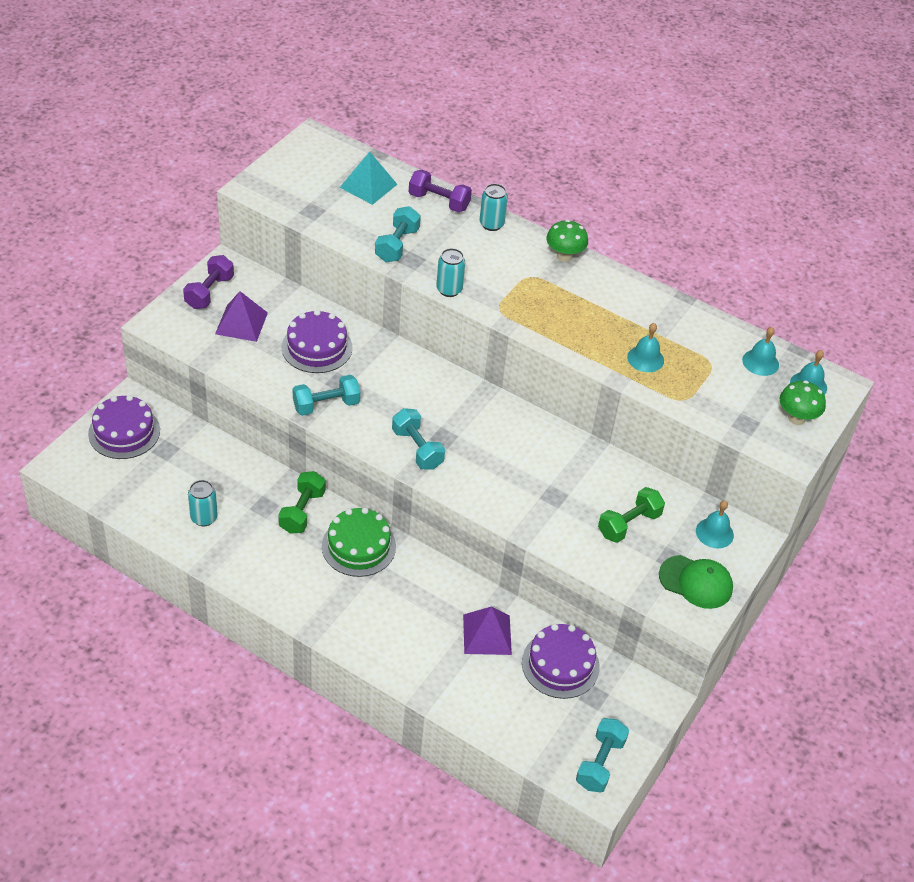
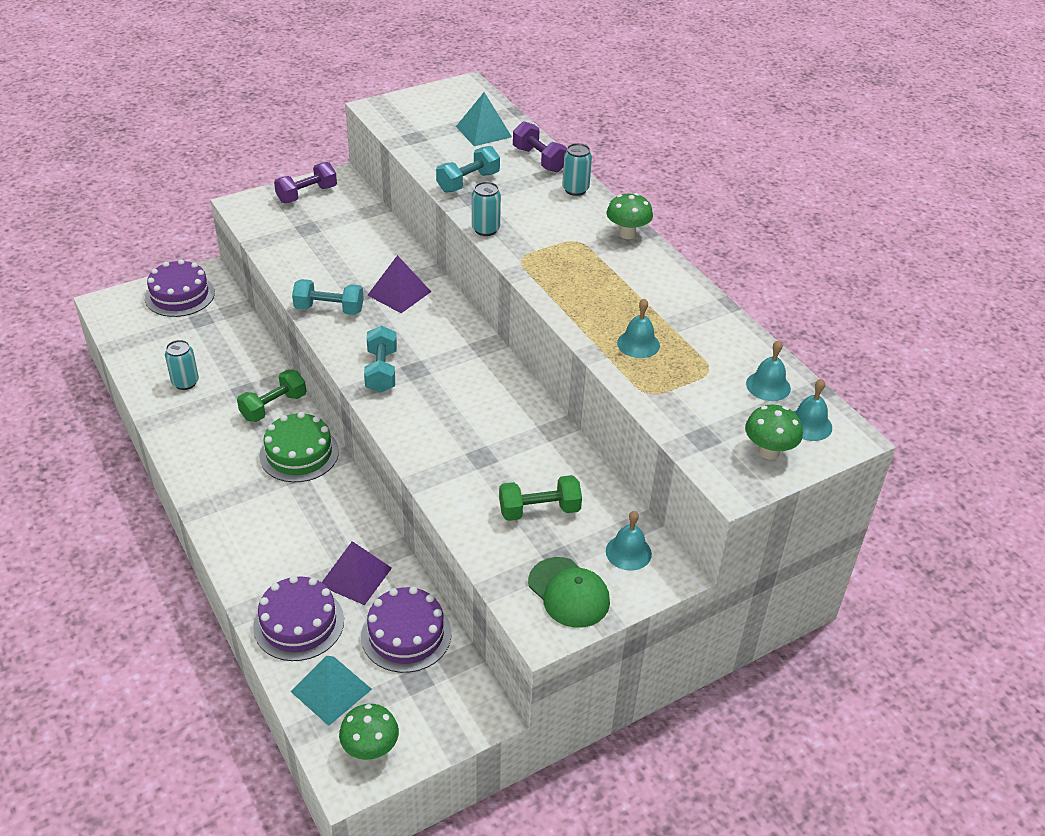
camera: 30 degrees right, 5 degrees down
purple pyramid [215,291,268,342] -> purple pyramid moved to [367,255,431,313]
purple cake [281,310,353,373] -> purple cake moved to [253,576,344,661]
turquoise dumbbell [576,718,629,792] -> green mushroom [339,704,399,760]
none -> turquoise pyramid [291,656,372,726]

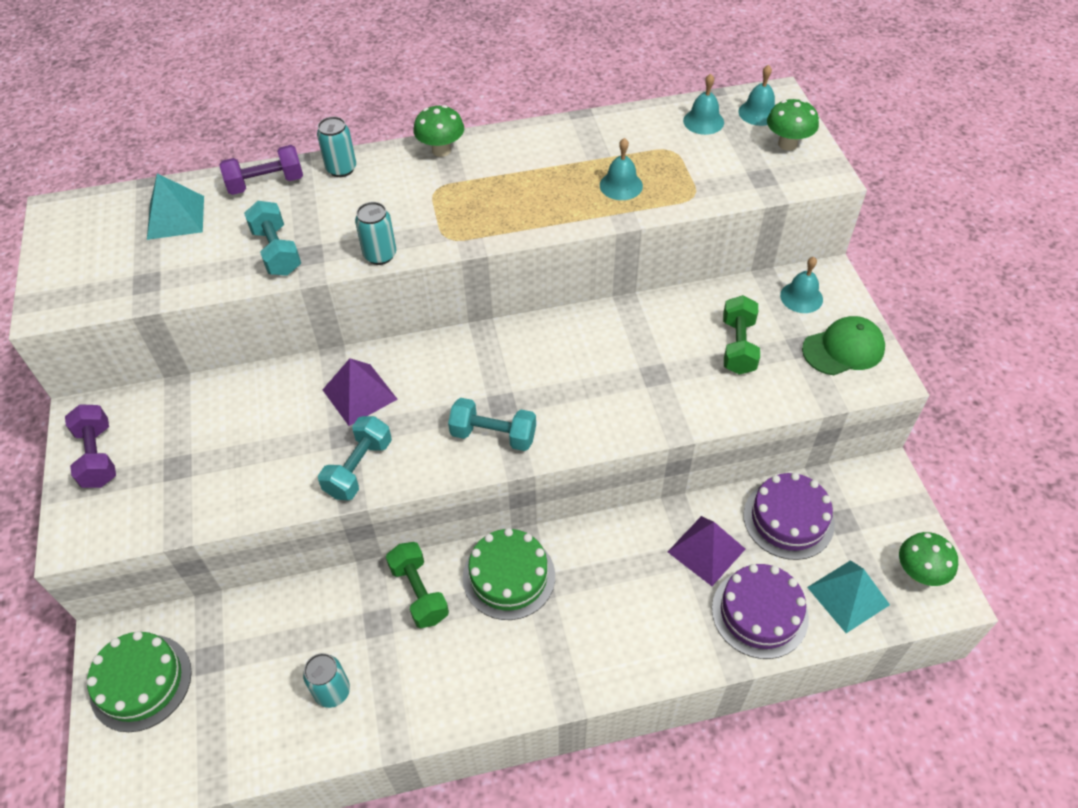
camera: 70 degrees left, 10 degrees up
purple cake [145,259,215,317] -> green cake [87,631,192,732]

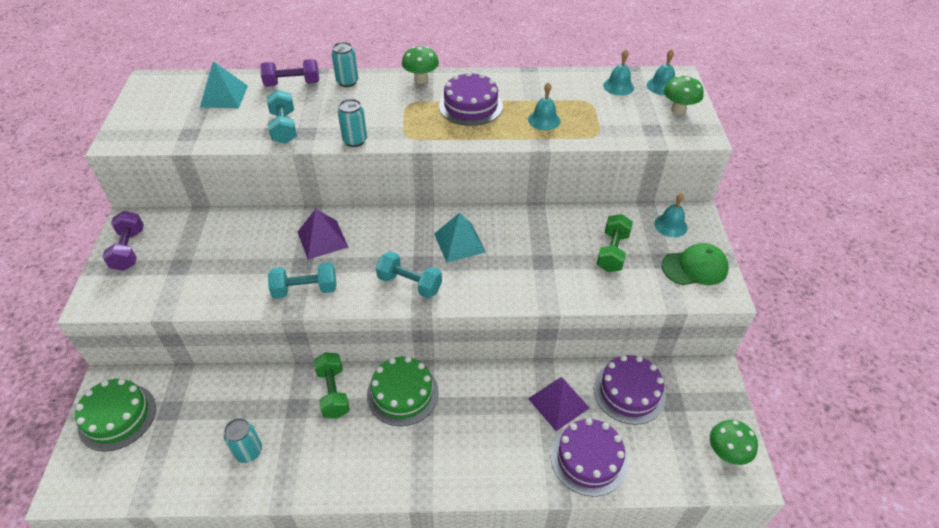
camera: 10 degrees right, 5 degrees down
turquoise dumbbell [318,416,392,500] -> turquoise dumbbell turned 45 degrees clockwise [268,262,336,299]
turquoise pyramid [807,560,890,633] -> turquoise pyramid moved to [434,212,486,262]
none -> purple cake [439,72,503,126]

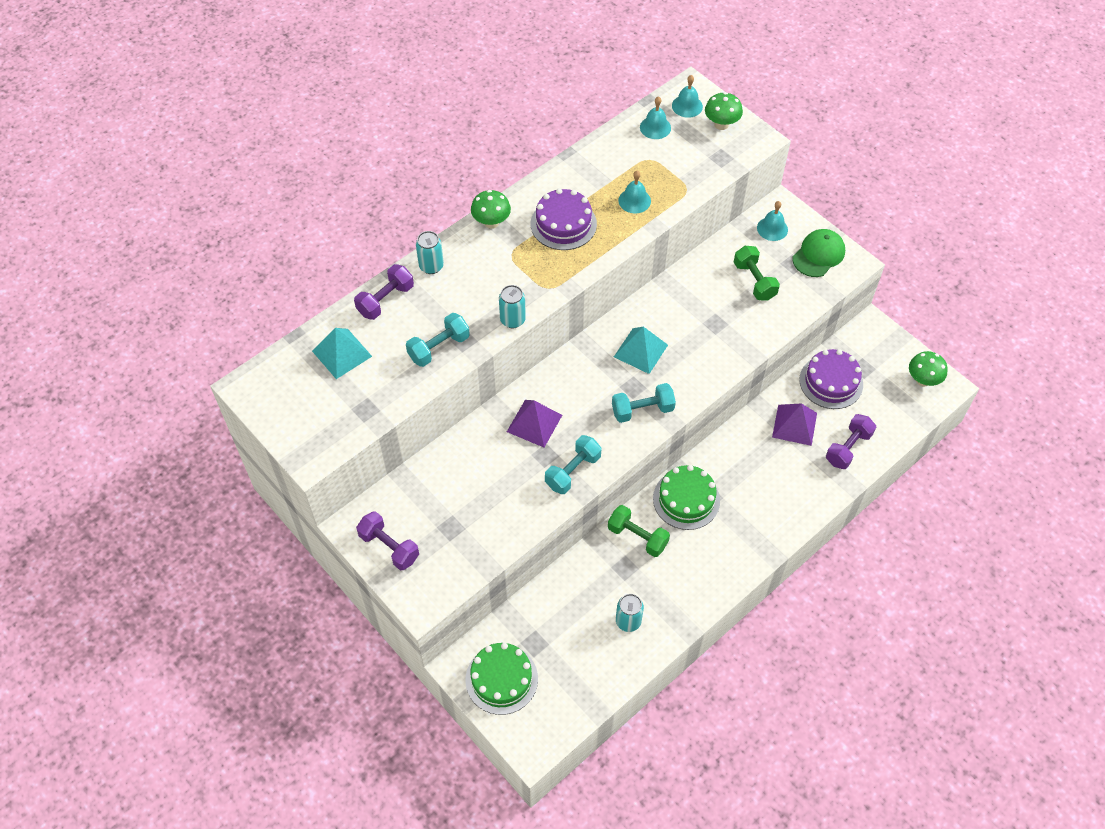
camera: 40 degrees left, 10 degrees up
turquoise dumbbell [267,90,297,144] -> turquoise dumbbell turned 75 degrees counterclockwise [406,313,470,367]
purple cake [551,418,628,497] -> purple dumbbell [826,414,876,469]

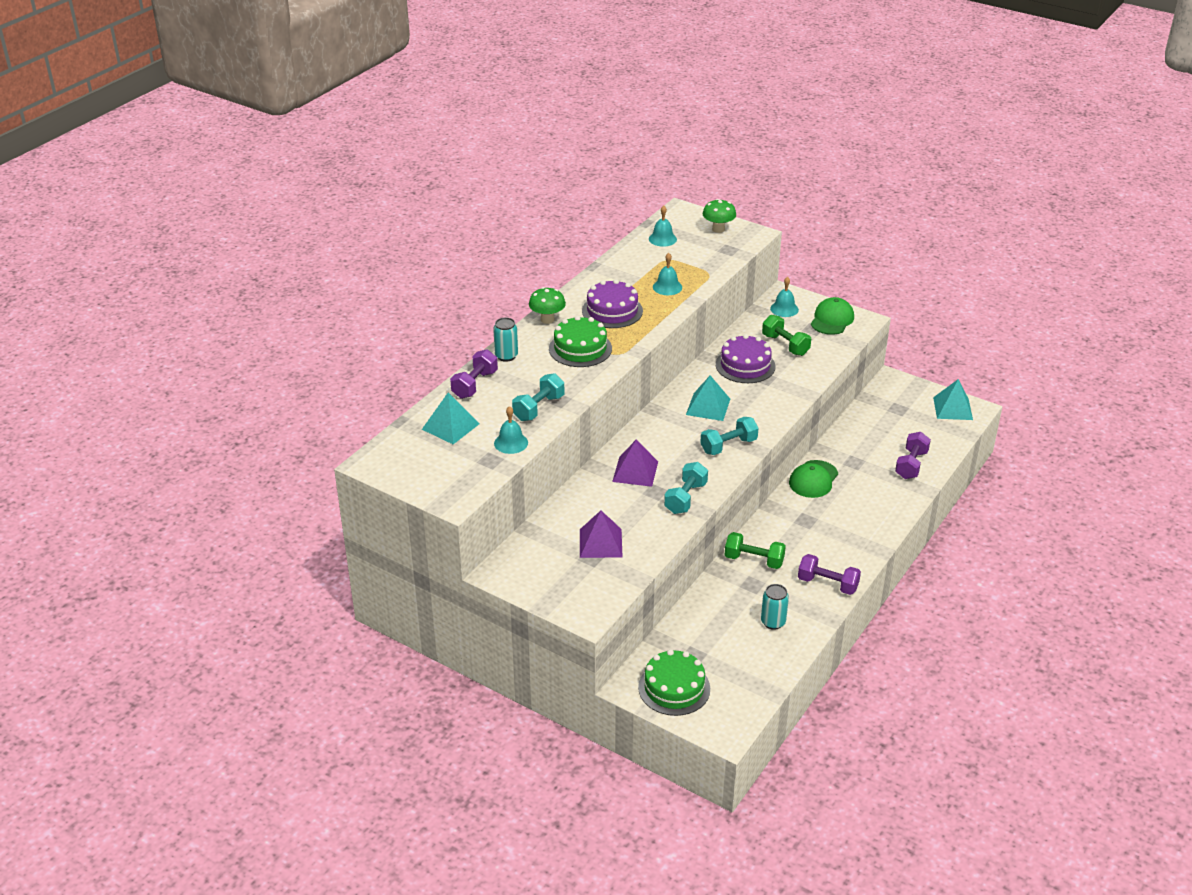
camera: 15 degrees left, 20 degrees down
purple dumbbell [356,511,419,570] -> purple dumbbell moved to [798,554,861,595]
turquoise can [499,285,526,328] -> none
green cake [653,465,720,530] -> green cake moved to [549,316,612,367]
turquoise bell [672,75,703,118] -> turquoise bell moved to [494,406,528,454]
purple pyramid [772,403,817,446] -> purple pyramid moved to [580,511,623,558]
purple cake [799,349,863,409] -> purple cake moved to [716,334,775,383]
green mushroom [909,351,948,386] -> turquoise pyramid [933,379,973,420]
none -> green cap [789,460,838,498]

